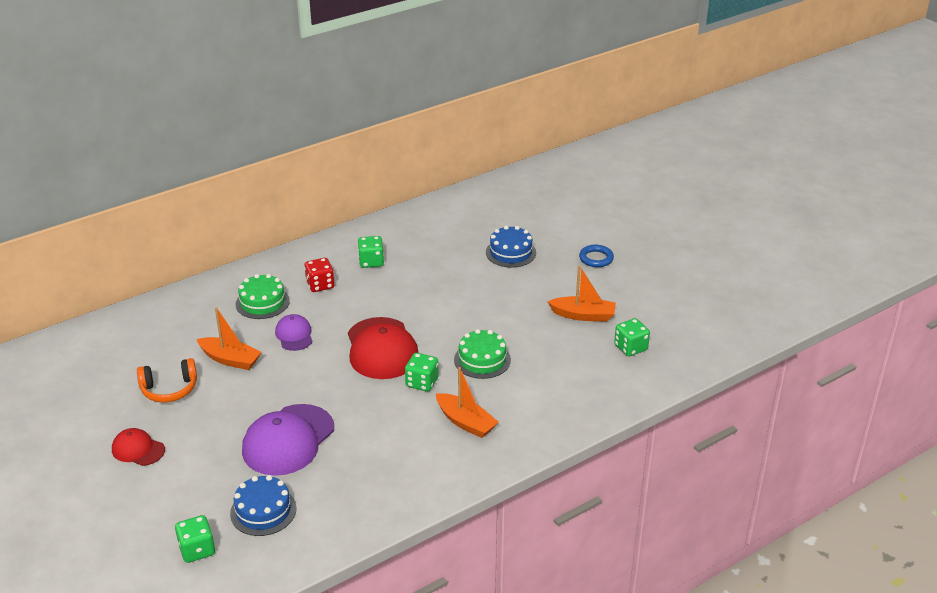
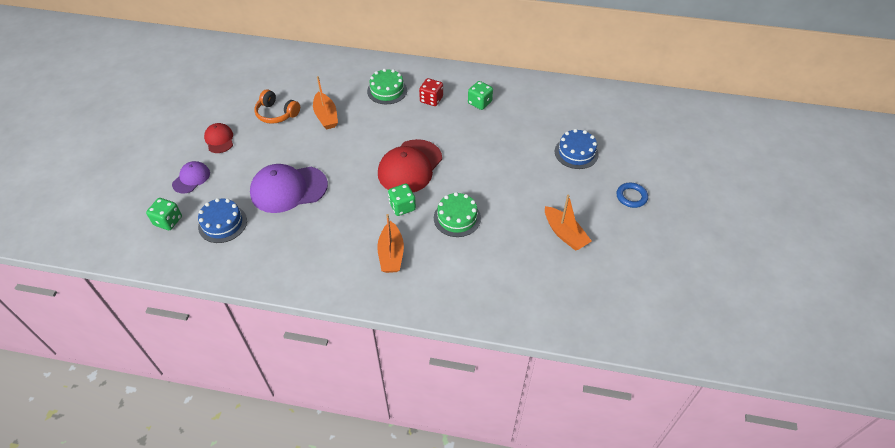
camera: 45 degrees right, 15 degrees up
purple cap [275,314,312,351] -> purple cap moved to [172,161,210,194]
green dice [614,318,650,357] -> none

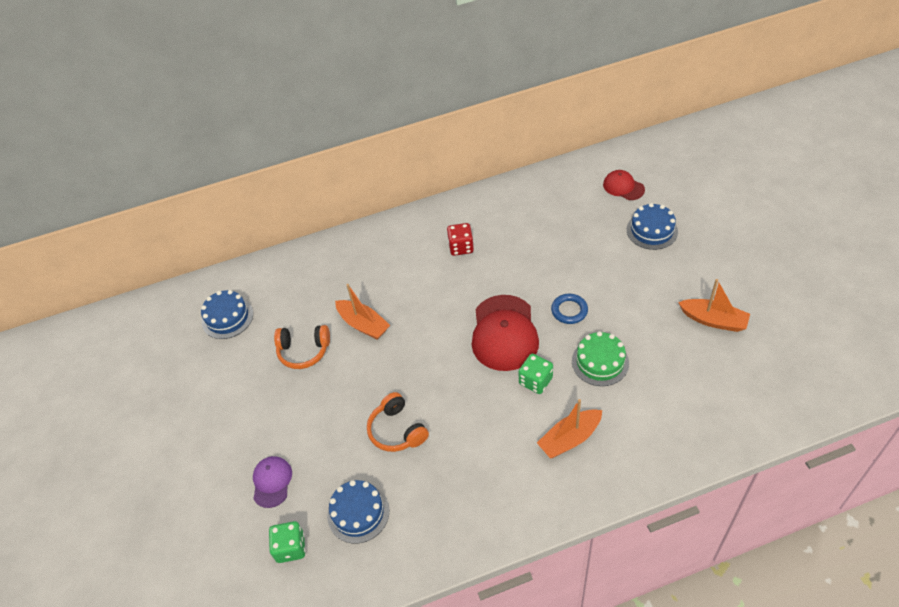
camera: 25 degrees left, 0 degrees up
red cap [204,123,233,153] -> red cap moved to [603,170,645,200]
purple cap [250,164,328,213] -> orange headphones [367,392,429,452]
green cake [367,69,407,104] -> none
orange boat [377,214,404,273] -> orange boat turned 90 degrees clockwise [537,399,602,458]
green dice [468,81,493,110] -> none
blue ring [617,183,648,208] -> blue ring moved to [551,294,588,324]
none -> blue cake [201,290,253,339]

